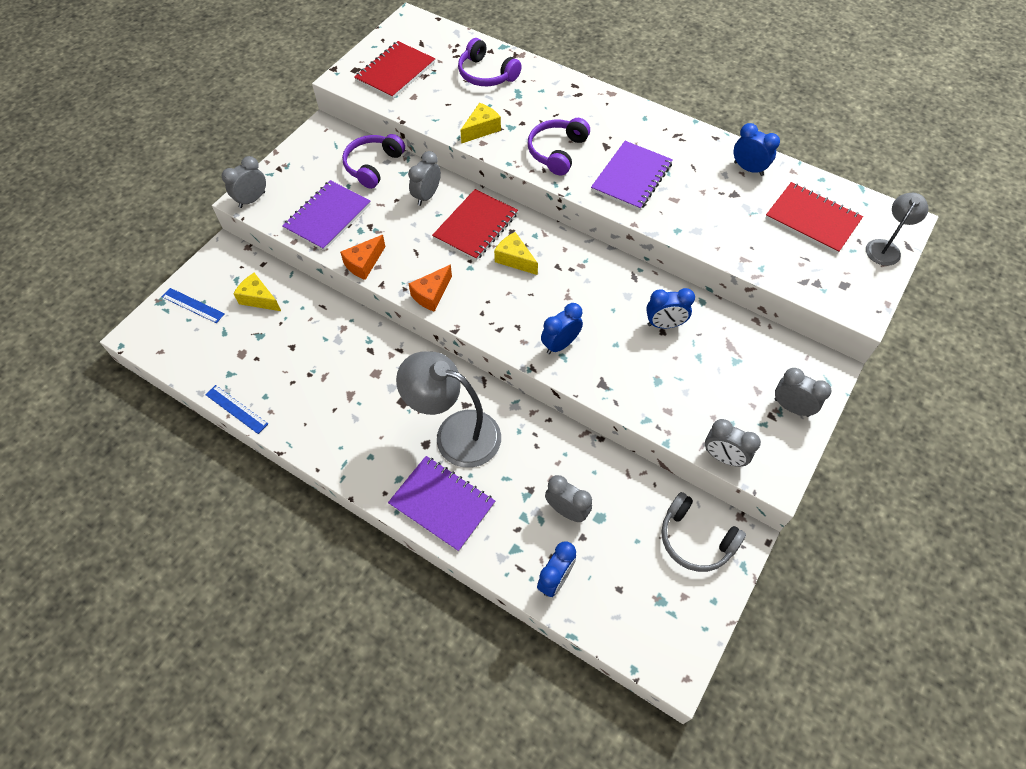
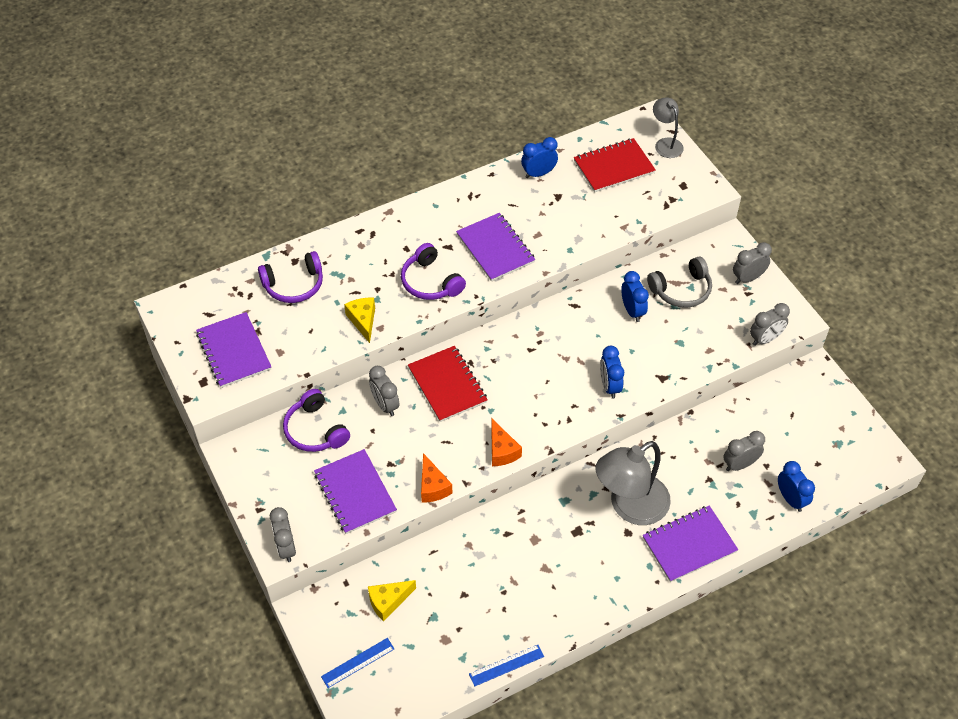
camera: 60 degrees left, 5 degrees down
red notebook [354,41,435,99] -> purple notebook [196,312,272,388]
yellow cheese [494,232,538,275] -> none
blue clock [646,288,695,328] -> blue clock turned 45 degrees counterclockwise [621,271,649,322]
grey headphones [661,492,746,572] -> grey headphones moved to [647,257,712,308]

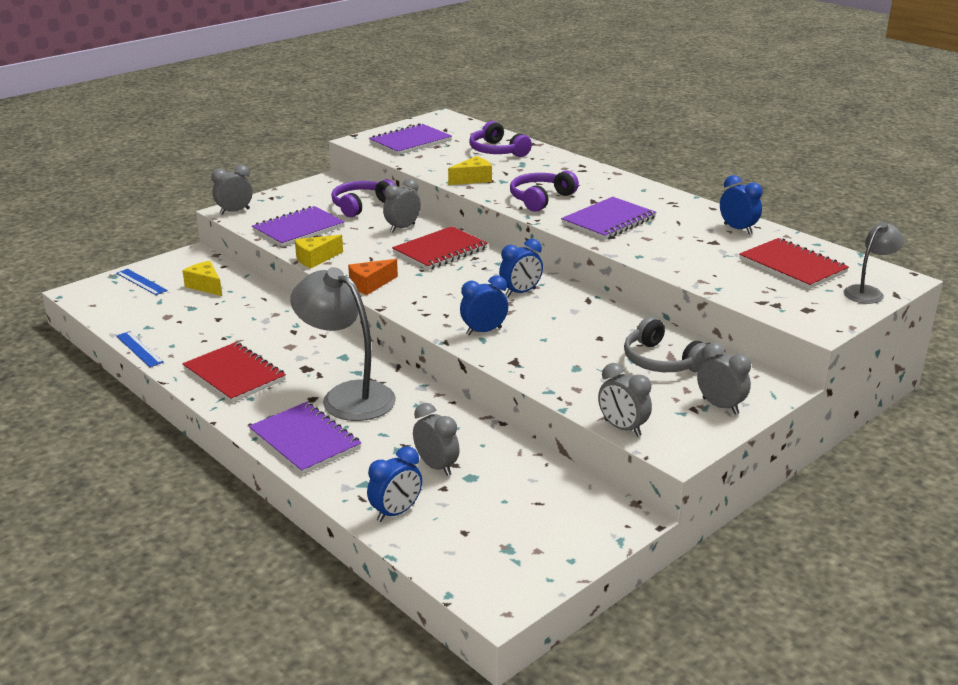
camera: 75 degrees right, 25 degrees down
orange cheese [421,453,452,503] -> yellow cheese [295,235,343,268]
blue clock [621,271,649,322] -> blue clock moved to [499,239,543,297]
none -> red notebook [182,342,286,403]

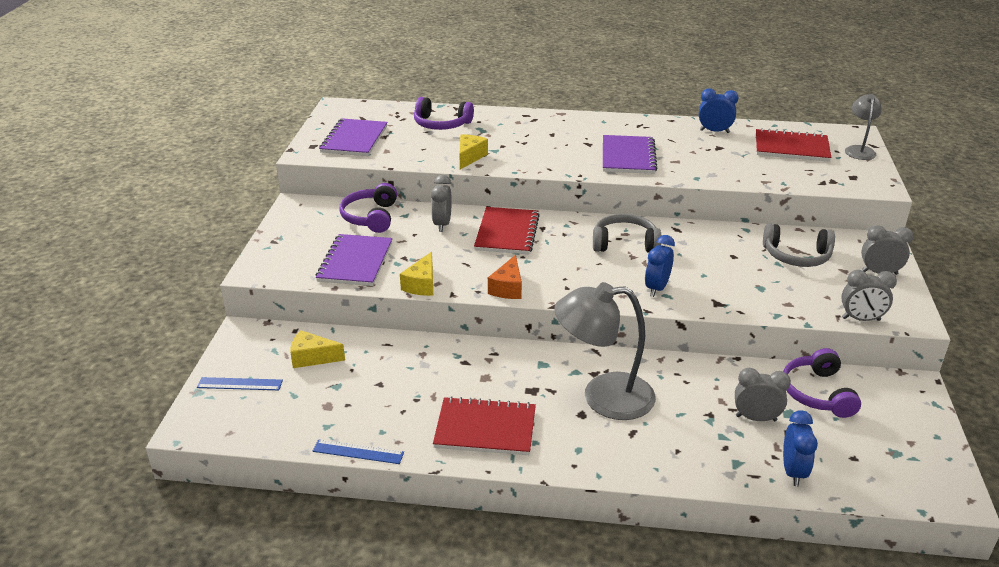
camera: 40 degrees left, 5 degrees up
grey clock [211,165,253,215] -> none
purple notebook [249,402,361,475] -> none
blue clock [499,239,543,297] -> grey headphones [593,214,661,253]
purple headphones [510,170,579,212] -> purple headphones moved to [783,348,861,418]

